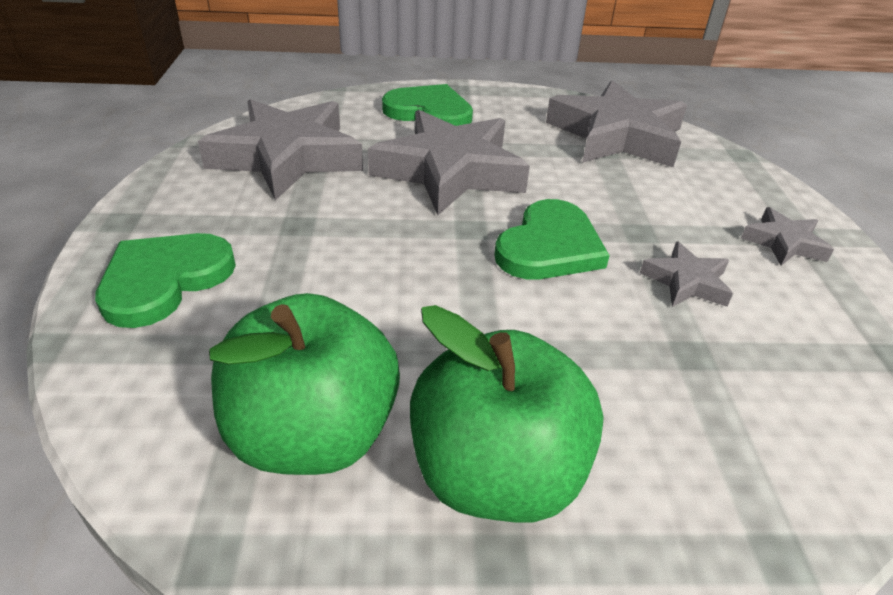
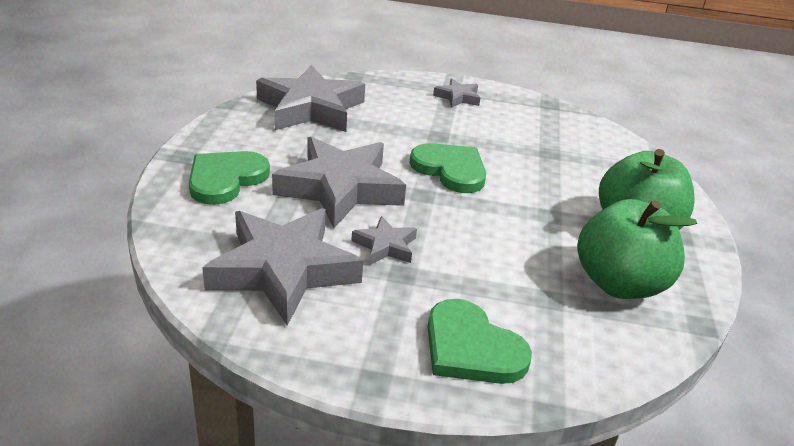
camera: 80 degrees left, 5 degrees down
grey star [640,241,733,307] -> grey star moved to [351,216,417,265]

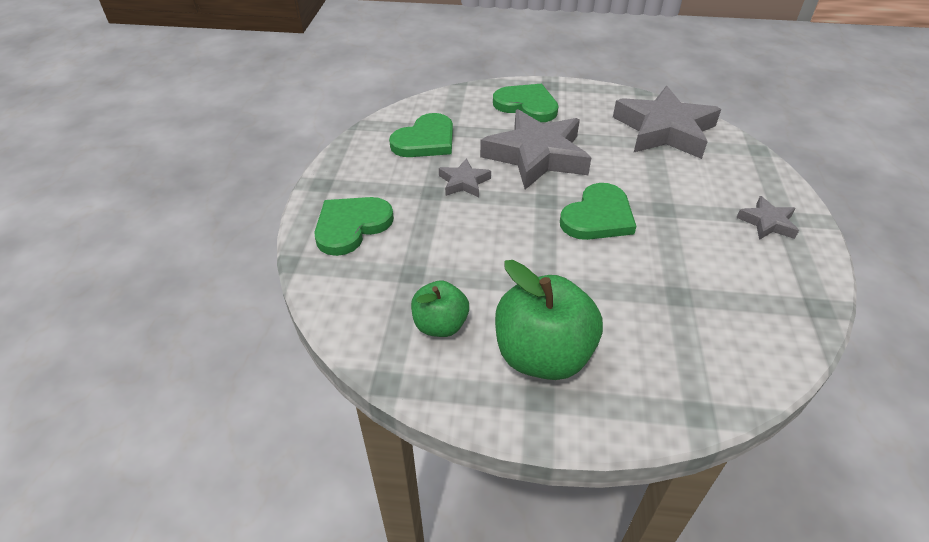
camera: 90 degrees right, 10 degrees up
grey star [202,208,363,326] -> green heart [389,113,453,157]
green apple [577,199,697,299] -> green apple [411,280,469,337], size x0.58

